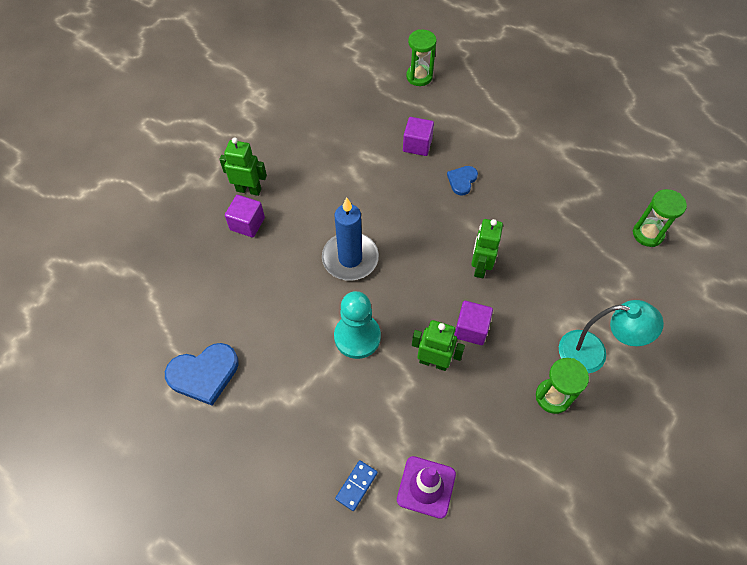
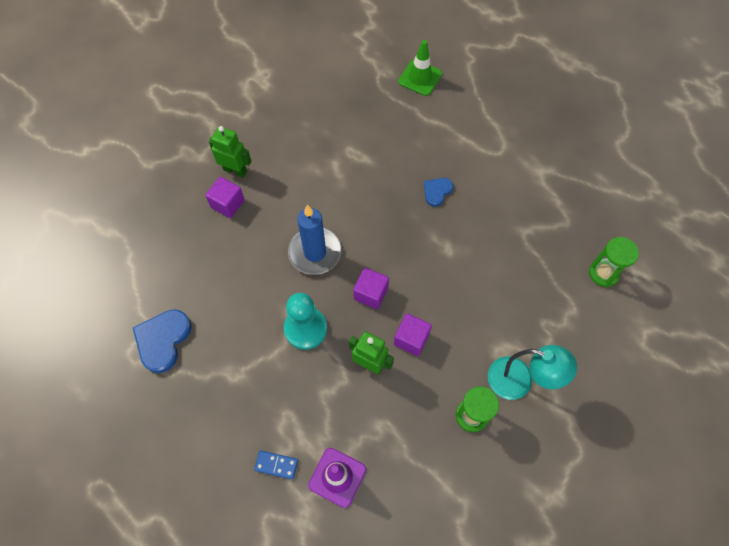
camera: 10 degrees right, 5 degrees up
blue heart [165,343,239,406] -> blue heart turned 120 degrees clockwise [133,309,192,373]
blue domino [335,460,378,511] -> blue domino turned 60 degrees clockwise [254,450,298,479]
purple cube [403,117,434,156] -> purple cube moved to [353,268,389,309]
green hourglass [406,29,437,86] -> green traffic cone [398,40,442,96]
green robot [471,219,503,278] -> none

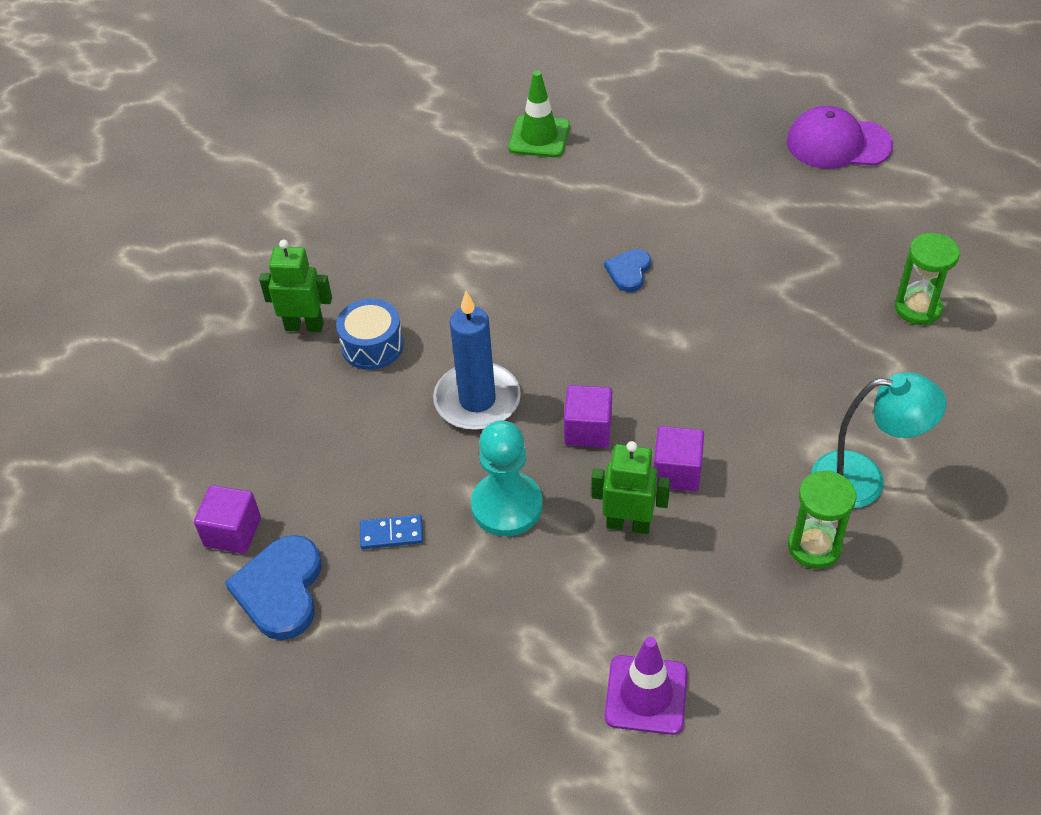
camera: 15 degrees left, 15 degrees down
purple cube [205,177,245,218] -> purple cube moved to [194,485,261,554]
blue domino [254,450,298,479] -> blue domino moved to [360,515,423,549]
none -> blue drum [336,298,404,370]
none -> purple cap [787,106,893,169]

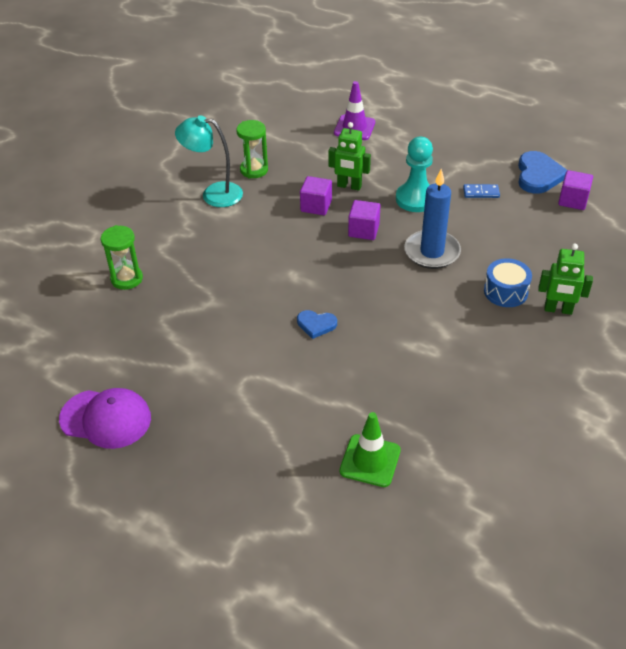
camera: 175 degrees left, 5 degrees down
blue heart [604,249,651,292] -> blue heart turned 75 degrees clockwise [297,310,337,339]

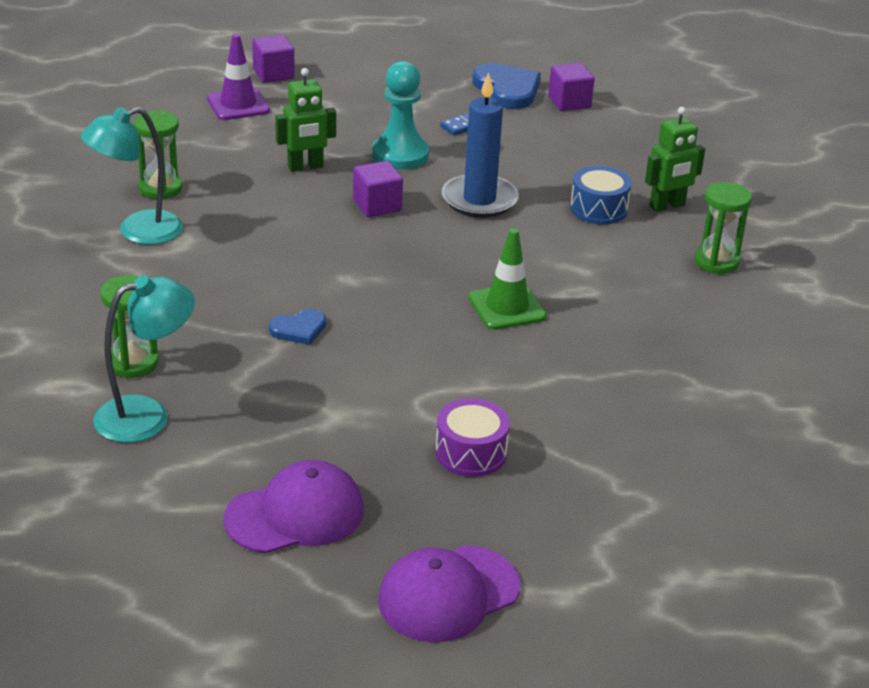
camera: 40 degrees left, 10 degrees down
blue heart [297,310,337,339] -> blue heart moved to [269,309,326,345]
purple cube [300,176,332,215] -> purple cube moved to [252,35,295,83]
green traffic cone [339,412,401,487] -> green traffic cone moved to [469,228,547,330]
none -> turquoise lamp [93,276,195,443]
none -> purple cap [378,545,520,643]
none -> purple drum [435,398,510,477]
none -> green hourglass [695,182,752,274]

